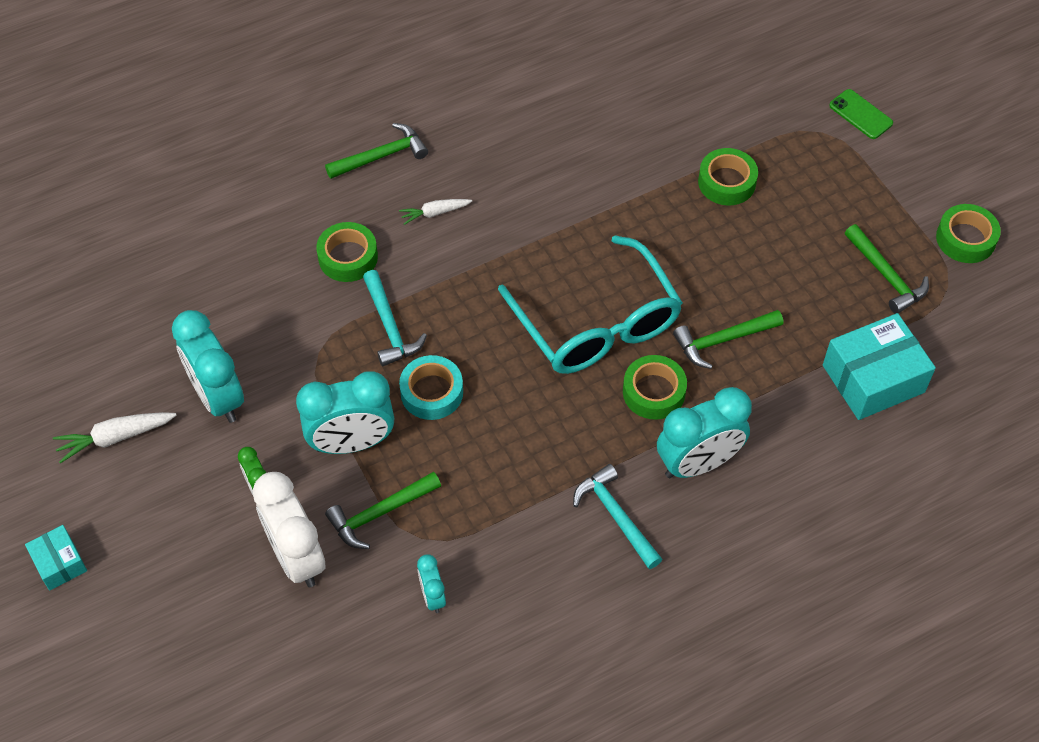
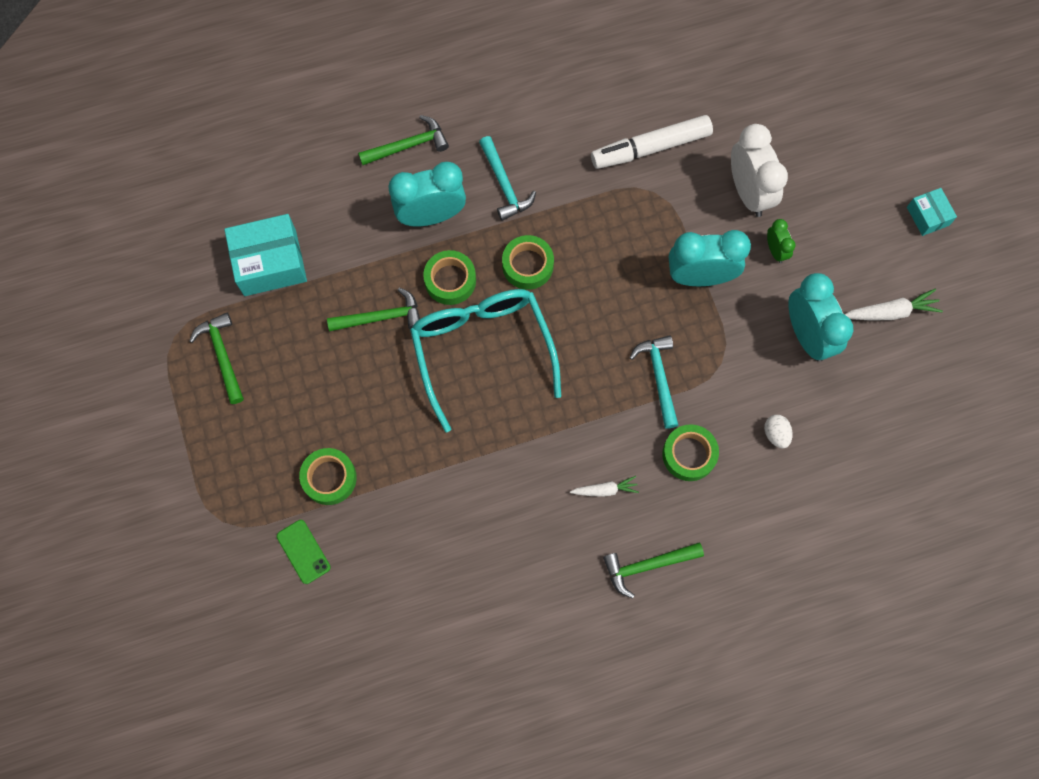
camera: 170 degrees left, 15 degrees up
green hammer [325,472,441,549] -> green hammer moved to [358,115,449,165]
turquoise tape [399,355,463,420] -> none
turquoise clock [417,554,446,613] -> white marker [591,115,713,169]
green phone [829,89,893,139] -> green phone moved to [277,520,331,584]
green tape [936,204,1001,263] -> green tape moved to [502,235,554,290]
none -> white egg [764,415,793,449]

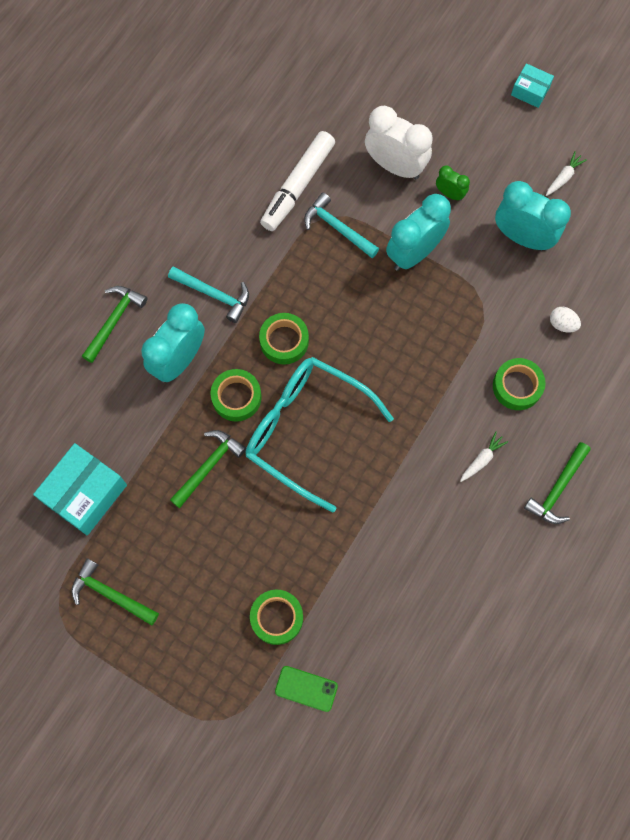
camera: 40 degrees left, 0 degrees up
turquoise hammer [629,335,678,429] -> turquoise hammer moved to [304,193,379,258]
white carrot [845,289,943,321] -> white carrot [546,151,587,196], size x0.66

